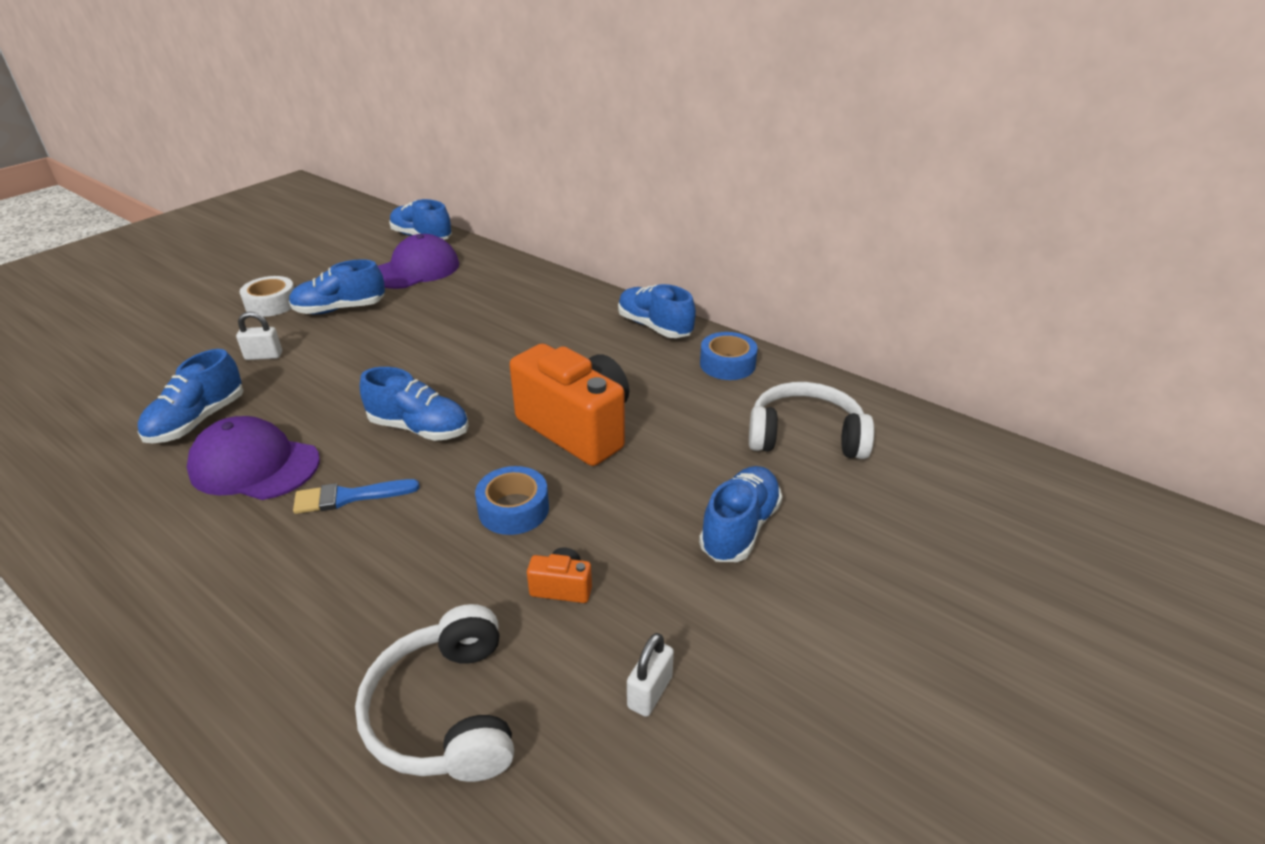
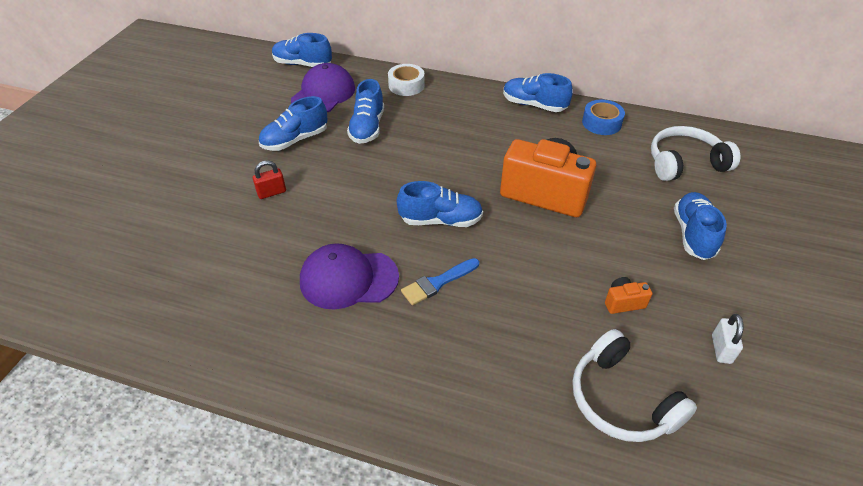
camera: 20 degrees left, 10 degrees up
blue shoe [138,349,244,443] -> blue shoe moved to [347,79,384,144]
white padlock [236,311,282,360] -> red padlock [253,160,286,199]
white tape [240,276,294,317] -> white tape moved to [388,64,425,96]
blue tape [475,466,549,535] -> none

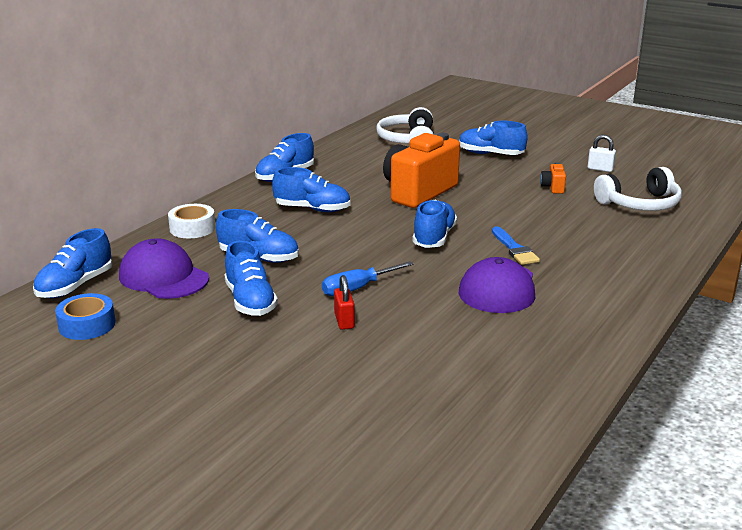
camera: 75 degrees left, 20 degrees down
blue tape [582,99,625,135] -> blue tape moved to [55,293,116,340]
none -> blue shoe [272,167,350,212]
none -> blue screwdriver [322,261,414,296]

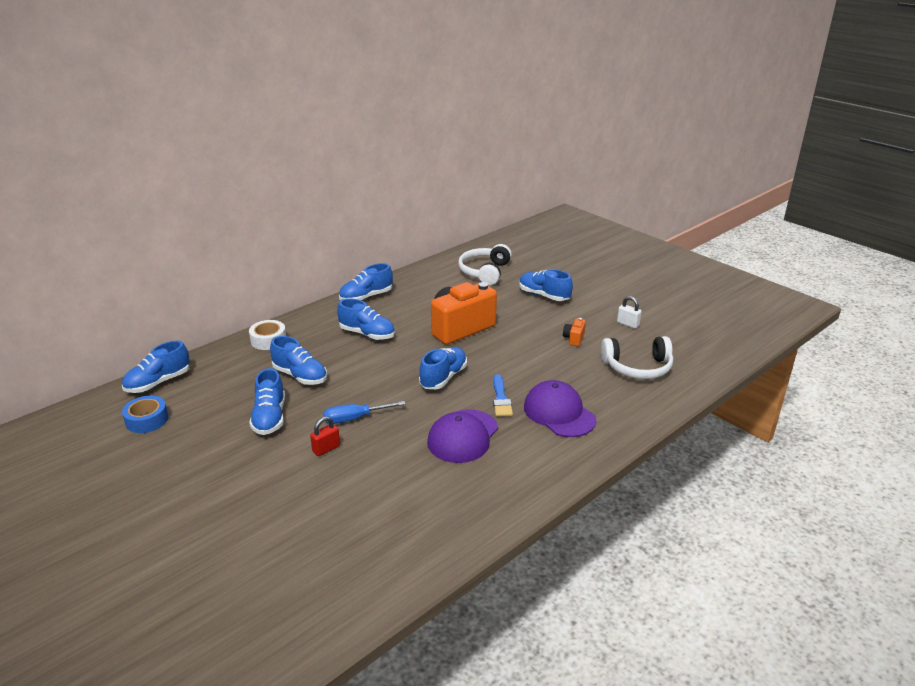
camera: 15 degrees right, 5 degrees up
purple cap [119,238,209,299] -> purple cap moved to [524,380,597,437]
red padlock [334,275,355,330] -> red padlock turned 45 degrees clockwise [310,416,340,456]

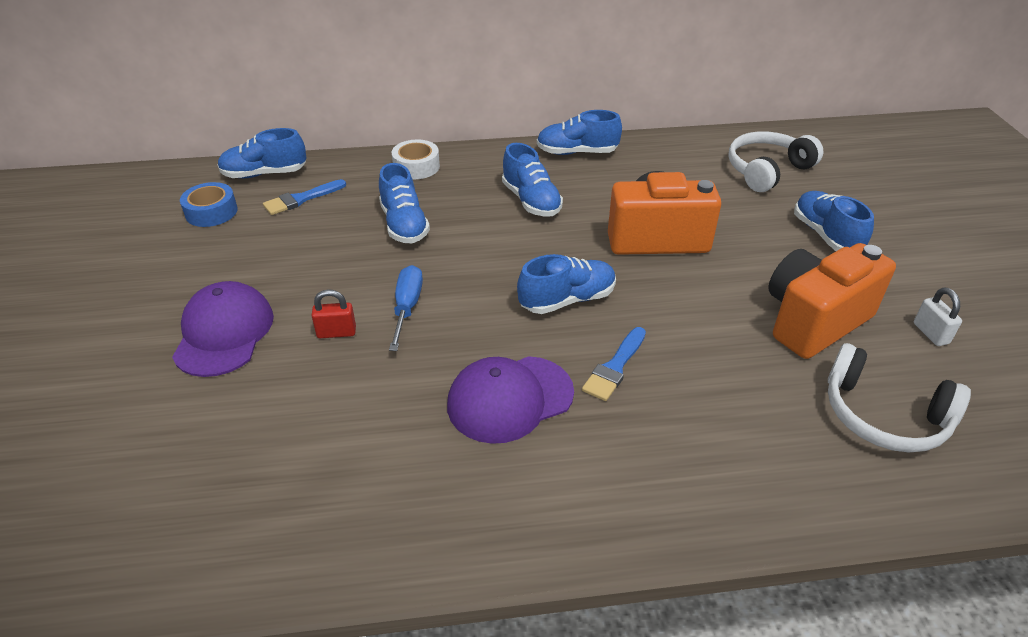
camera: 35 degrees right, 10 degrees up
blue shoe [249,368,285,435] -> none
blue screwdriver [324,401,406,424] -> blue screwdriver turned 75 degrees clockwise [389,265,423,351]
purple cap [524,380,597,437] -> purple cap moved to [172,281,274,377]
orange camera [563,318,586,346] -> orange camera [768,243,896,359], size x2.46
none -> blue brush [263,179,346,215]

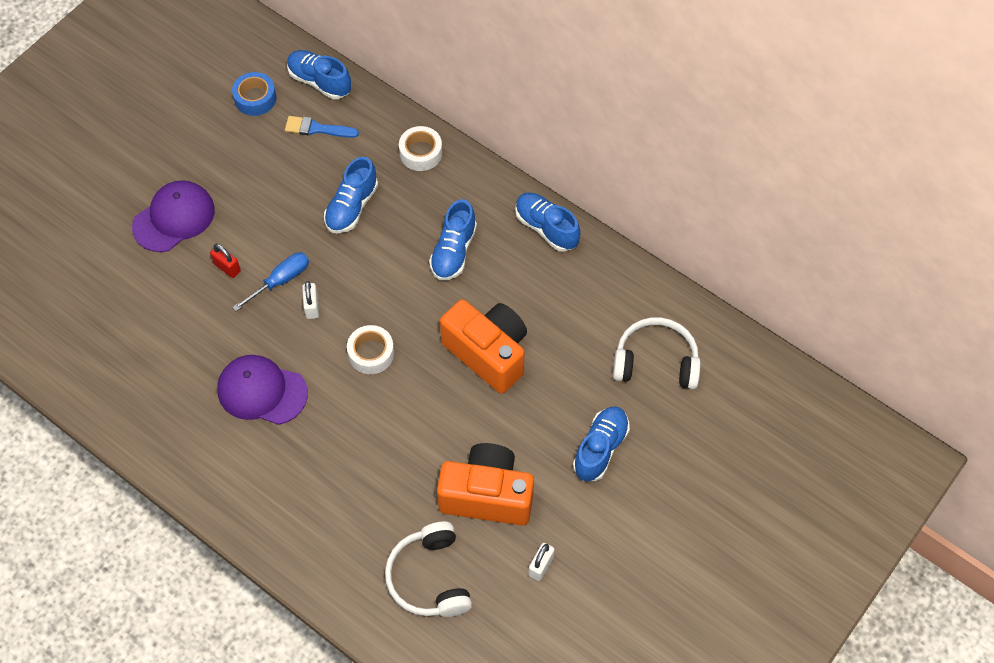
camera: 45 degrees right, 20 degrees up
blue shoe [517,254,616,314] -> white tape [347,325,394,374]
blue brush [582,327,646,401] -> none
none -> white padlock [302,281,319,319]

